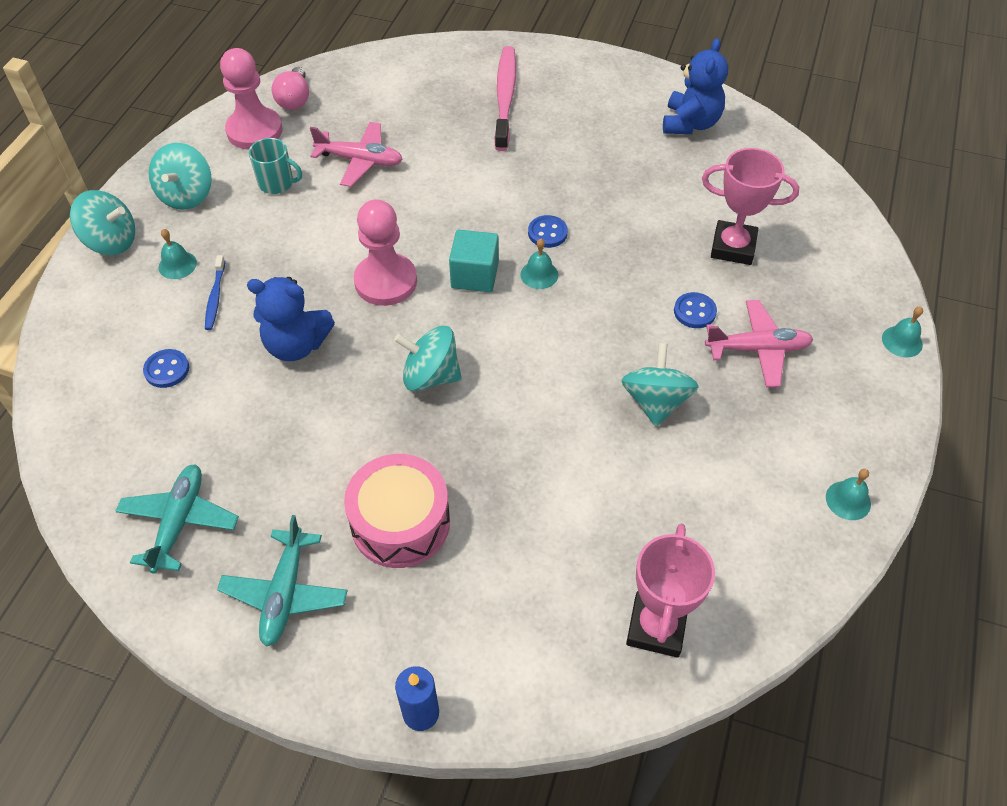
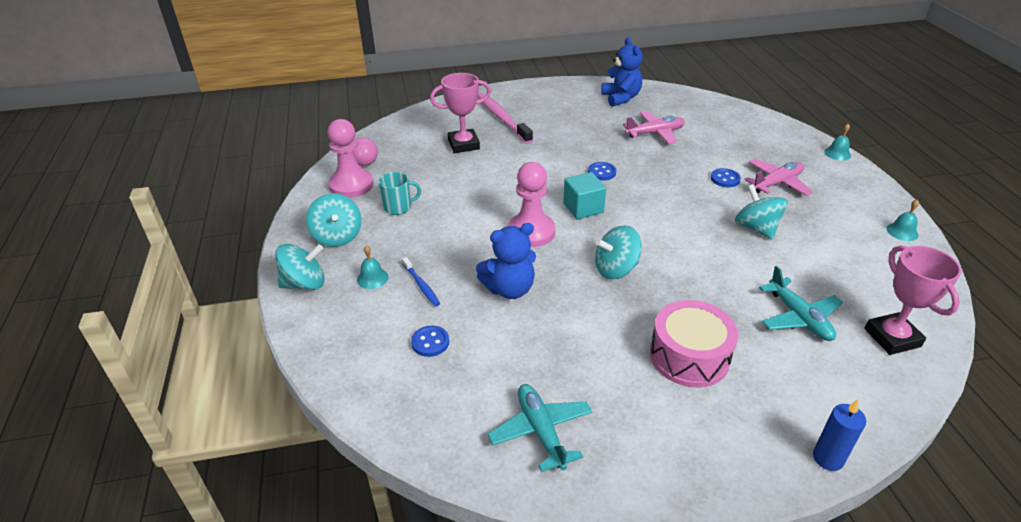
camera: 30 degrees left, 15 degrees down
turquoise plane [217,515,348,647] -> turquoise plane moved to [759,266,843,341]
pink plane [310,122,403,187] -> pink plane moved to [623,111,685,144]
turquoise bell [520,239,558,289] -> none
pink trophy [702,148,799,265] -> pink trophy moved to [430,73,491,153]

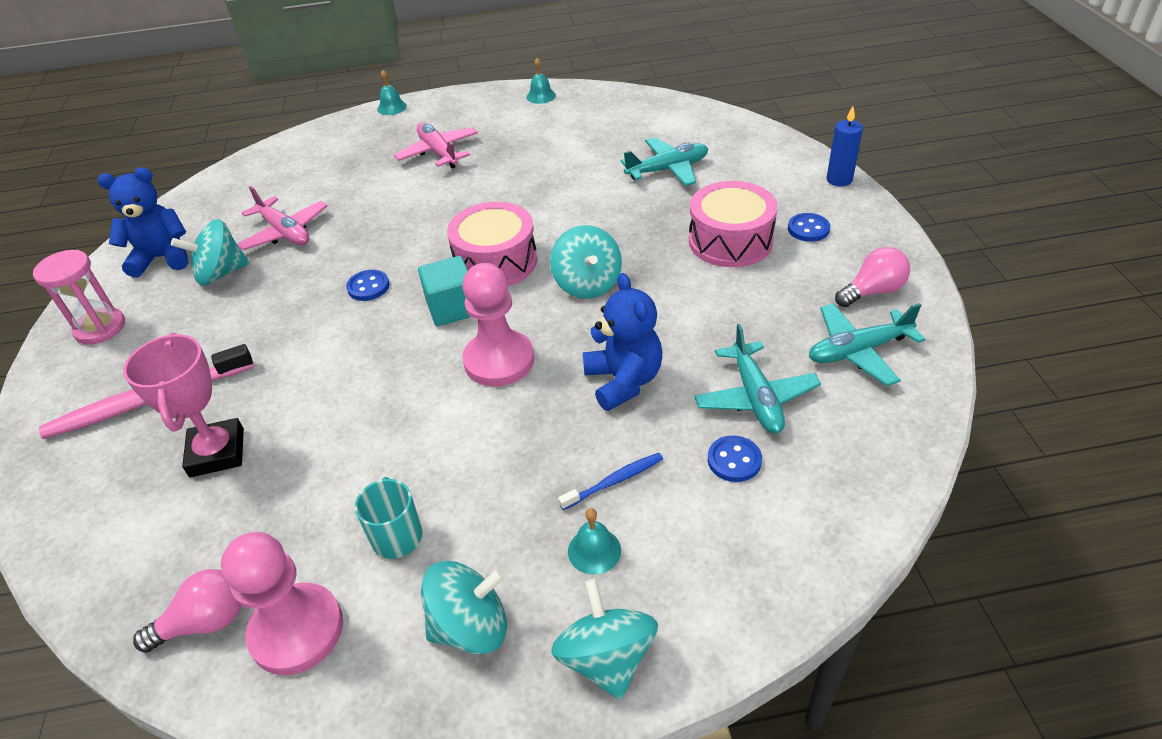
camera: 85 degrees left, 5 degrees up
pink plane [623,111,685,144] -> pink plane turned 150 degrees clockwise [237,186,327,250]
blue button [711,168,741,187] -> blue button moved to [788,213,830,242]
turquoise spinning top [735,184,788,239] -> turquoise spinning top moved to [171,219,249,286]
pink trophy [864,245,961,355] -> none
none -> pink hourglass [33,250,125,345]
none -> pink drum [447,202,538,286]
none -> turquoise plane [694,324,821,434]
none -> pink light bulb [835,247,910,307]

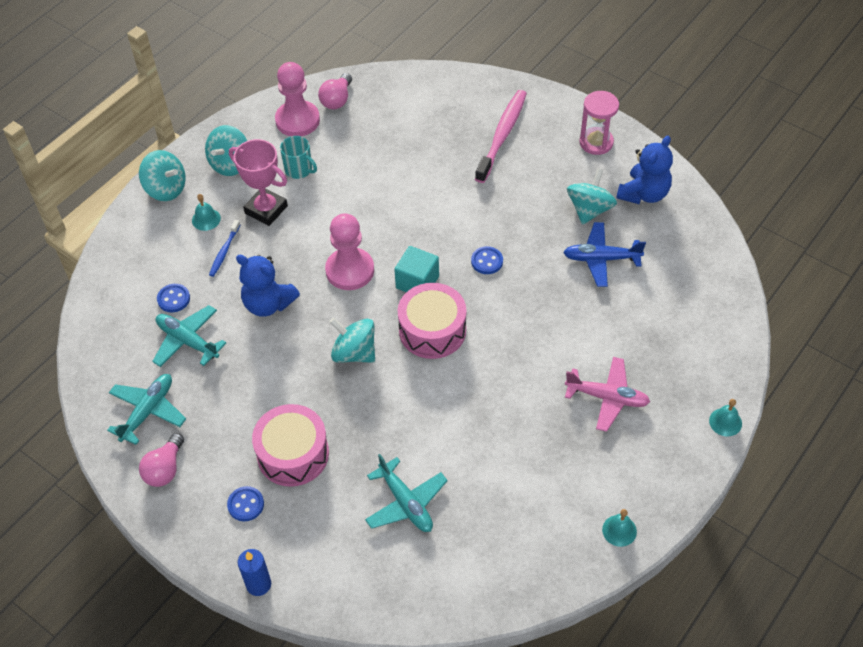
camera: 135 degrees right, 10 degrees up
pink trophy [123,333,244,477] -> pink trophy moved to [229,139,288,226]
pink plane [237,186,327,250] -> blue plane [563,222,646,287]
turquoise plane [621,137,708,186] -> turquoise plane turned 60 degrees counterclockwise [365,454,448,532]

